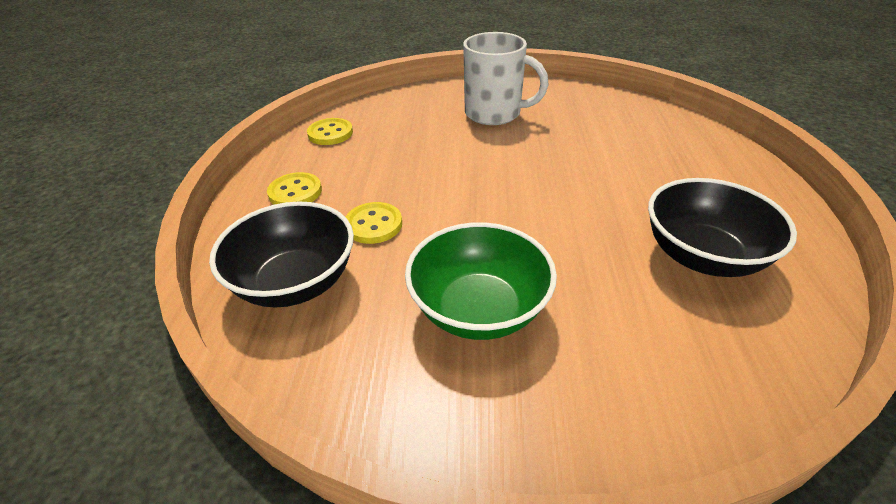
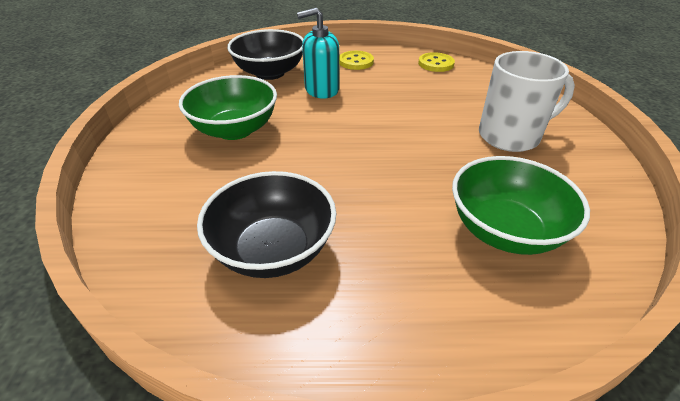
camera: 85 degrees right, 0 degrees up
yellow button [346,202,402,244] -> turquoise soap dispenser [297,7,339,99]
white mug [463,32,549,125] -> white mug turned 120 degrees counterclockwise [479,51,575,152]
none -> green bowl [452,156,590,255]

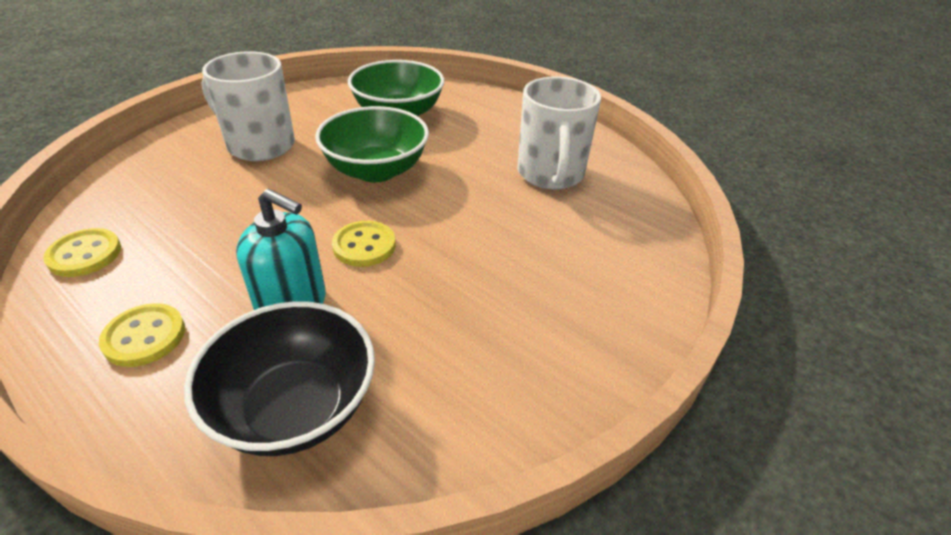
camera: 140 degrees left, 0 degrees up
green bowl [179,75,277,140] -> green bowl moved to [315,106,429,182]
black bowl [197,171,336,278] -> white mug [517,76,601,190]
none -> yellow button [332,221,396,267]

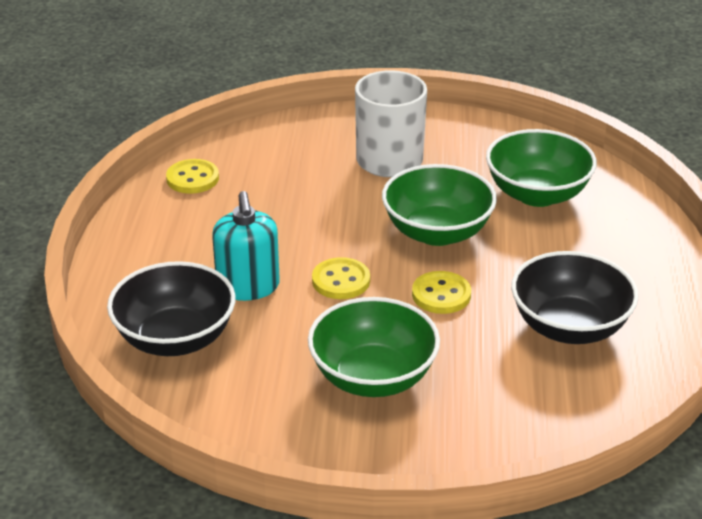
camera: 55 degrees right, 5 degrees down
yellow button [99,303,185,367] -> yellow button moved to [412,271,471,314]
white mug [517,76,601,190] -> black bowl [511,251,639,344]
none -> green bowl [308,297,440,397]

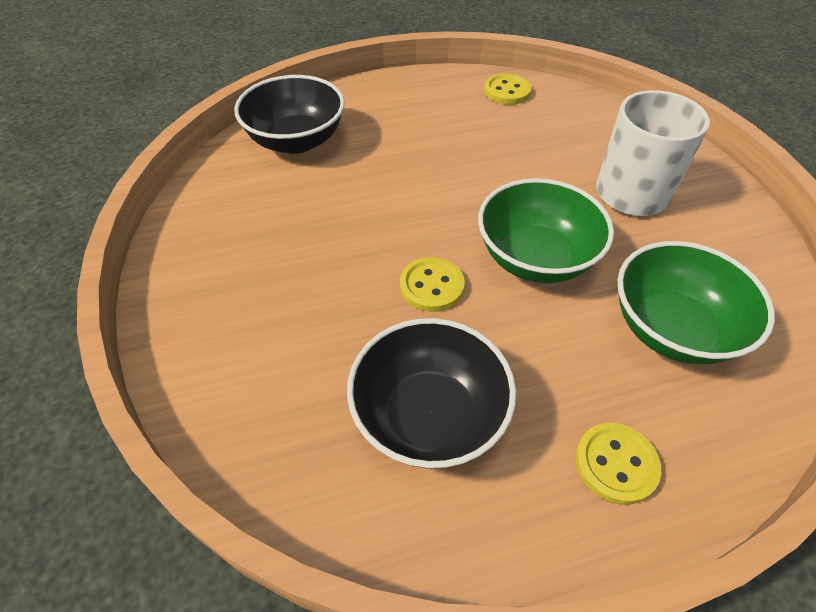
camera: 70 degrees right, 15 degrees up
turquoise soap dispenser [212,191,280,301] -> none
green bowl [308,297,440,397] -> none
yellow button [312,257,370,299] -> yellow button moved to [575,423,661,505]

